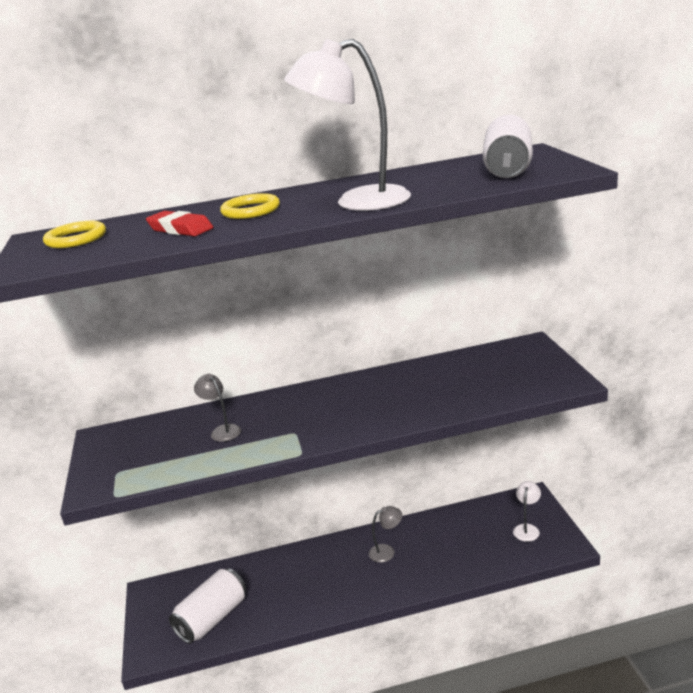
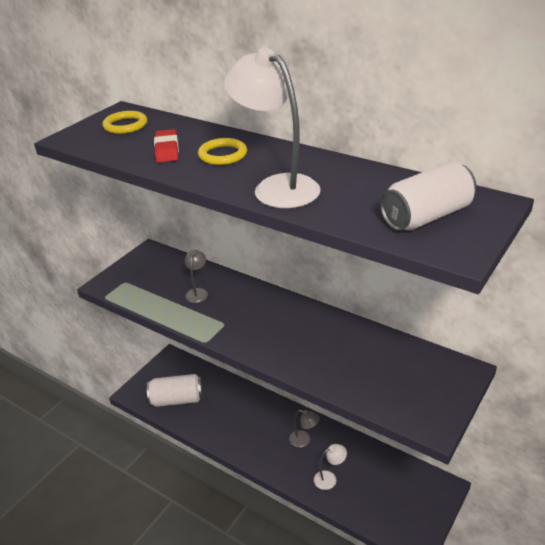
camera: 45 degrees right, 10 degrees up
white lamp [513,481,541,542] -> white lamp moved to [314,444,347,490]

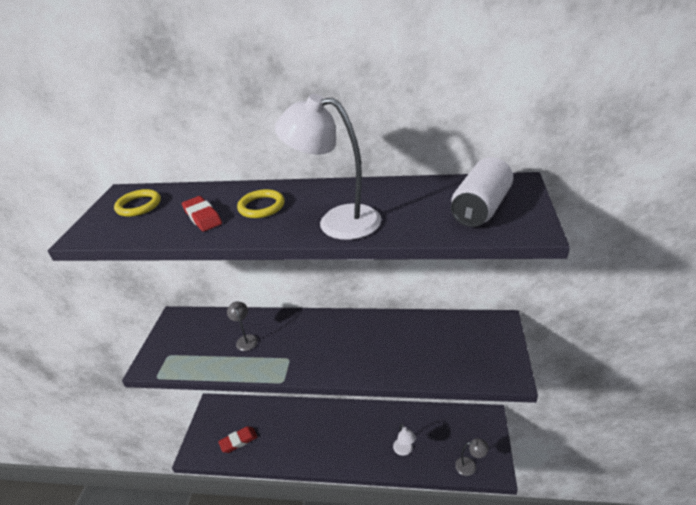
camera: 25 degrees left, 0 degrees up
white can [147,374,203,407] -> red eraser [218,426,258,453]
grey lamp [289,410,320,447] -> grey lamp moved to [455,438,489,476]
white lamp [314,444,347,490] -> white lamp turned 120 degrees clockwise [393,423,416,456]

